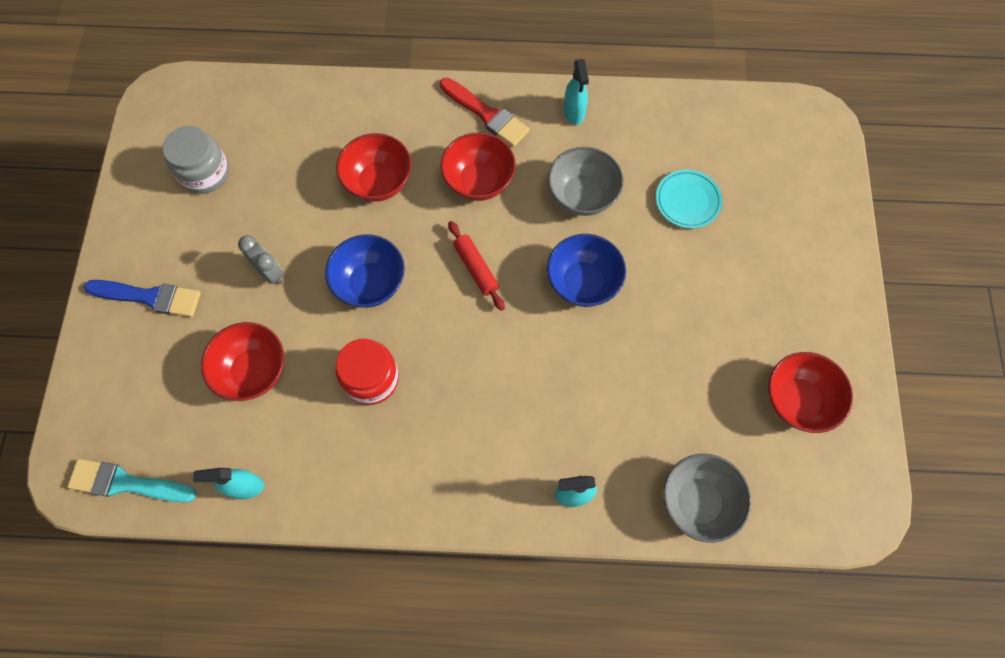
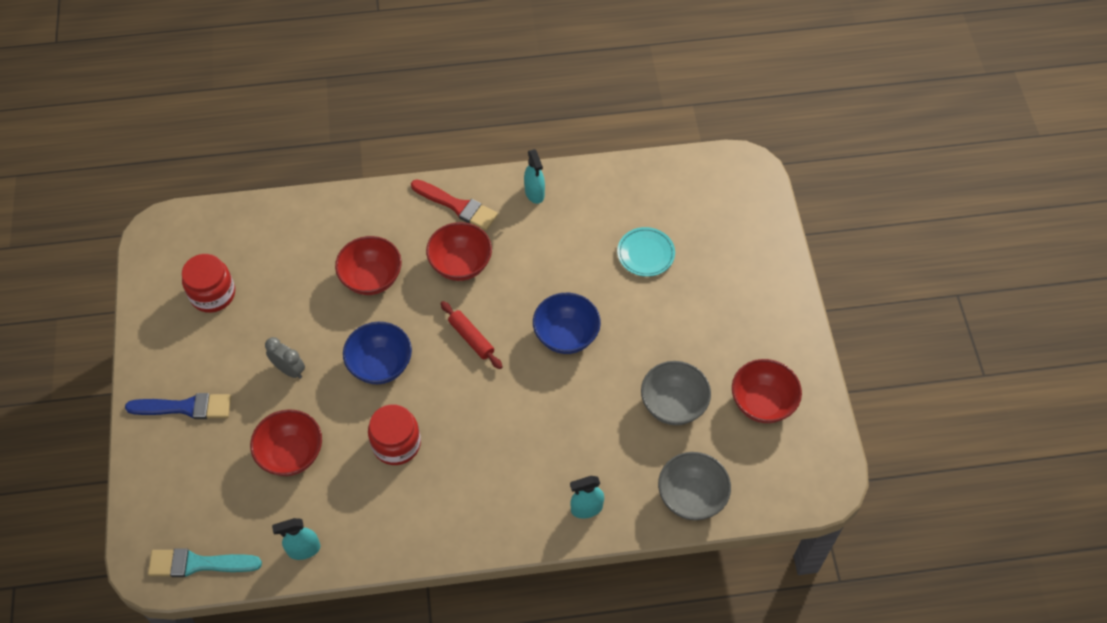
camera: 10 degrees left, 10 degrees down
grey jar [163,126,229,194] -> red jar [182,254,235,313]
grey bowl [548,147,624,216] -> grey bowl moved to [641,361,711,425]

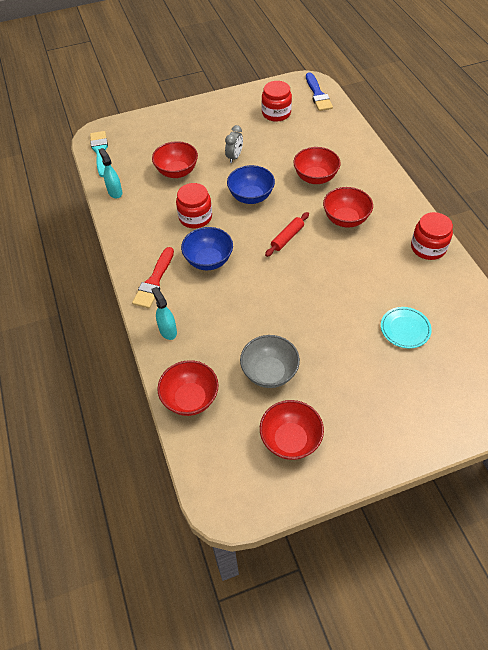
camera: 80 degrees right, 5 degrees down
blue brush [125,393,231,419] -> blue brush moved to [306,72,333,111]
red brush [411,179,498,231] -> red brush moved to [132,247,174,308]
turquoise spray bottle [524,149,545,204] -> red jar [411,212,453,260]
blue bowl [533,293,601,354] -> blue bowl moved to [181,227,233,270]
grey bowl [658,452,731,520] -> red bowl [157,360,219,416]

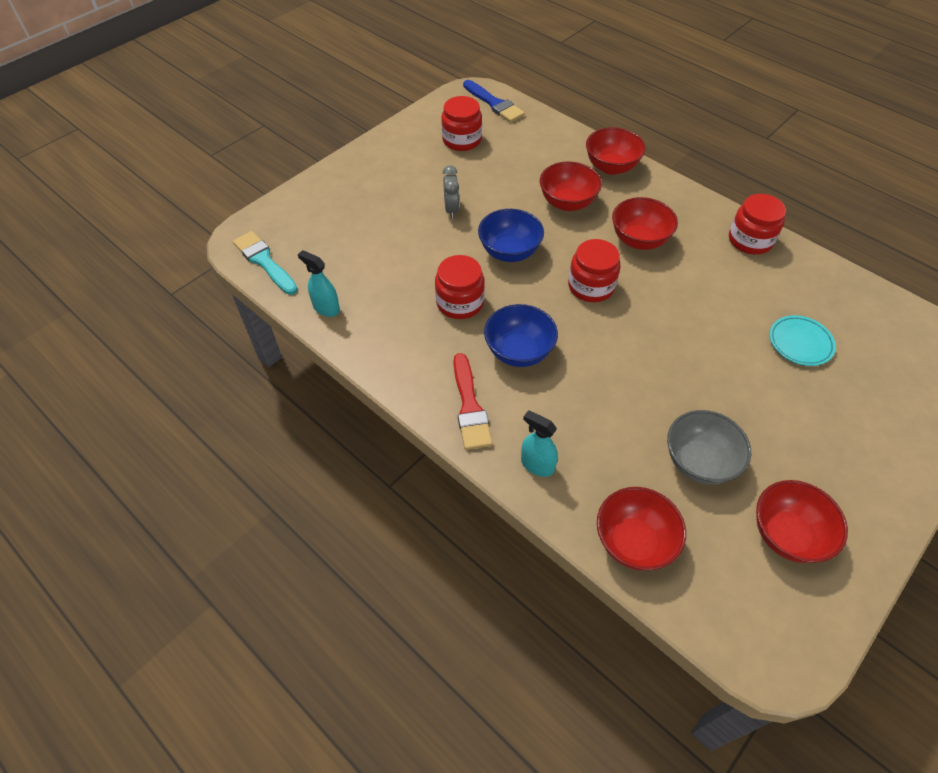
camera: 30 degrees left, 0 degrees up
red bowl [152,141,198,178] -> red bowl moved to [586,127,646,175]
red rolling pin [265,212,309,257] -> red jar [568,239,620,302]

